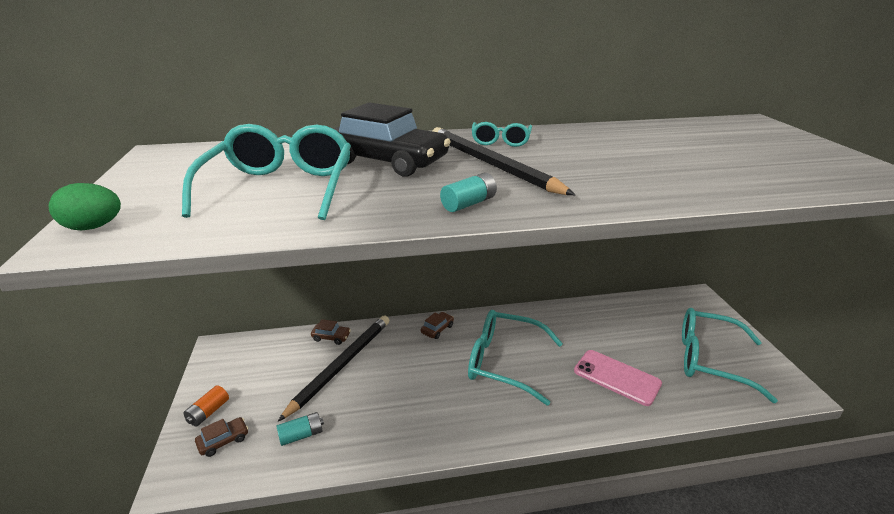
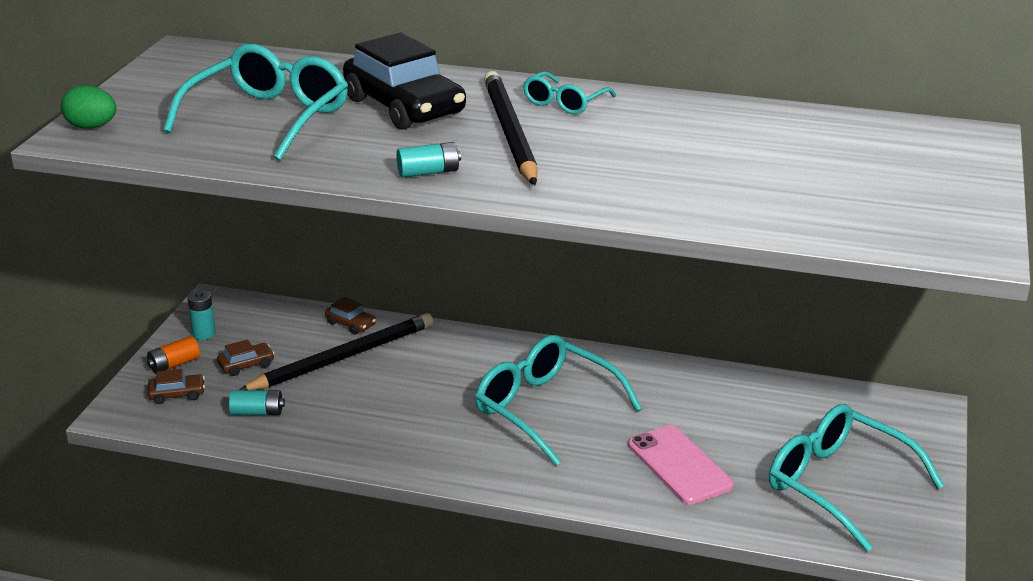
camera: 25 degrees right, 0 degrees up
brown car [421,312,454,339] -> brown car moved to [217,339,275,376]
none -> turquoise battery [187,290,216,340]

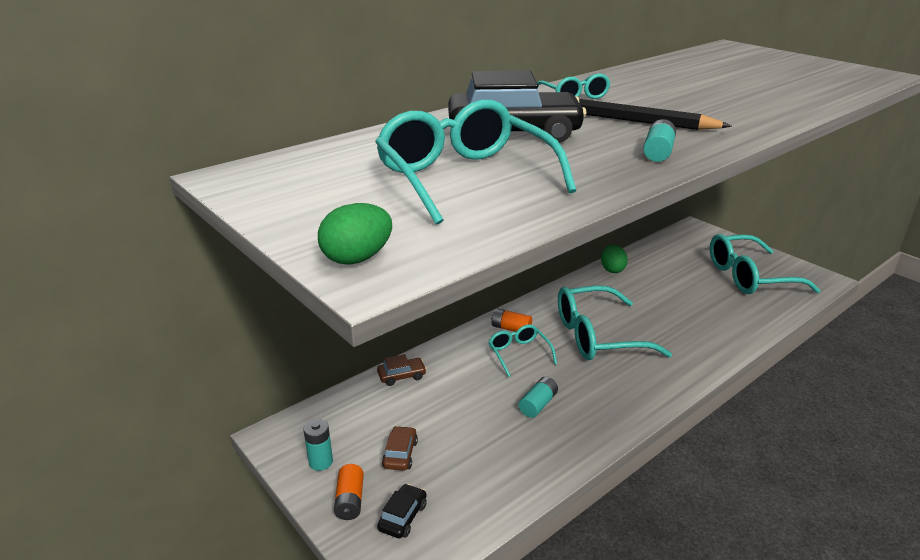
camera: 55 degrees left, 0 degrees up
brown car [148,369,205,404] -> black car [377,484,427,538]
turquoise battery [229,390,285,415] -> turquoise battery moved to [519,377,558,418]
black pencil [240,313,433,390] -> none
pink phone [628,425,734,504] -> none
none -> turquoise glasses [488,324,557,377]
none -> orange battery [491,308,532,332]
none -> green egg [601,245,628,273]

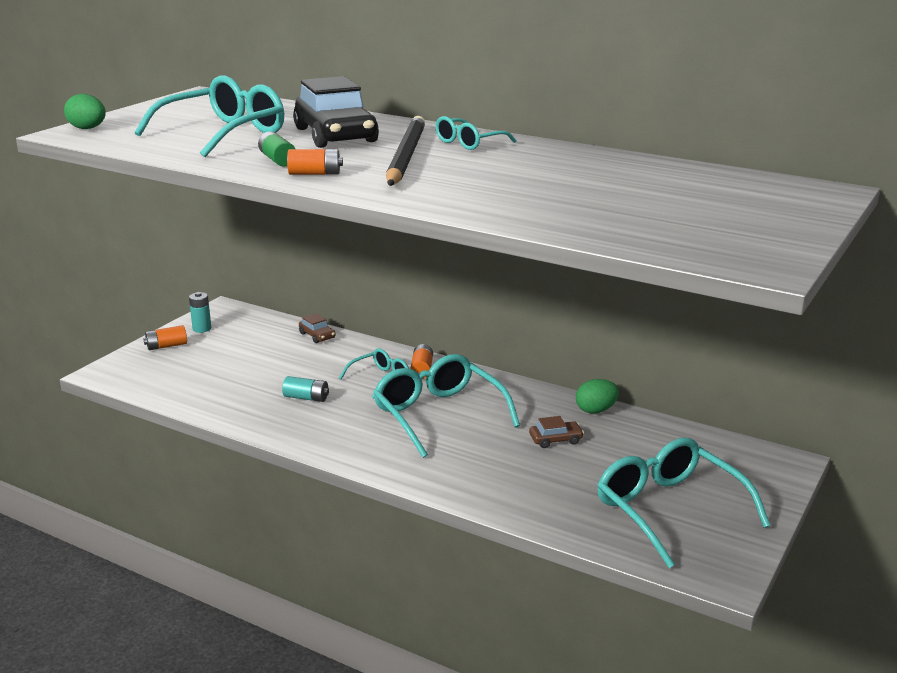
camera: 70 degrees right, 5 degrees down
black car [377,484,427,538] -> none
brown car [382,426,418,471] -> brown car moved to [529,416,584,448]
turquoise battery [643,119,676,162] -> orange battery [287,149,343,175]
none -> green battery [258,131,295,167]

